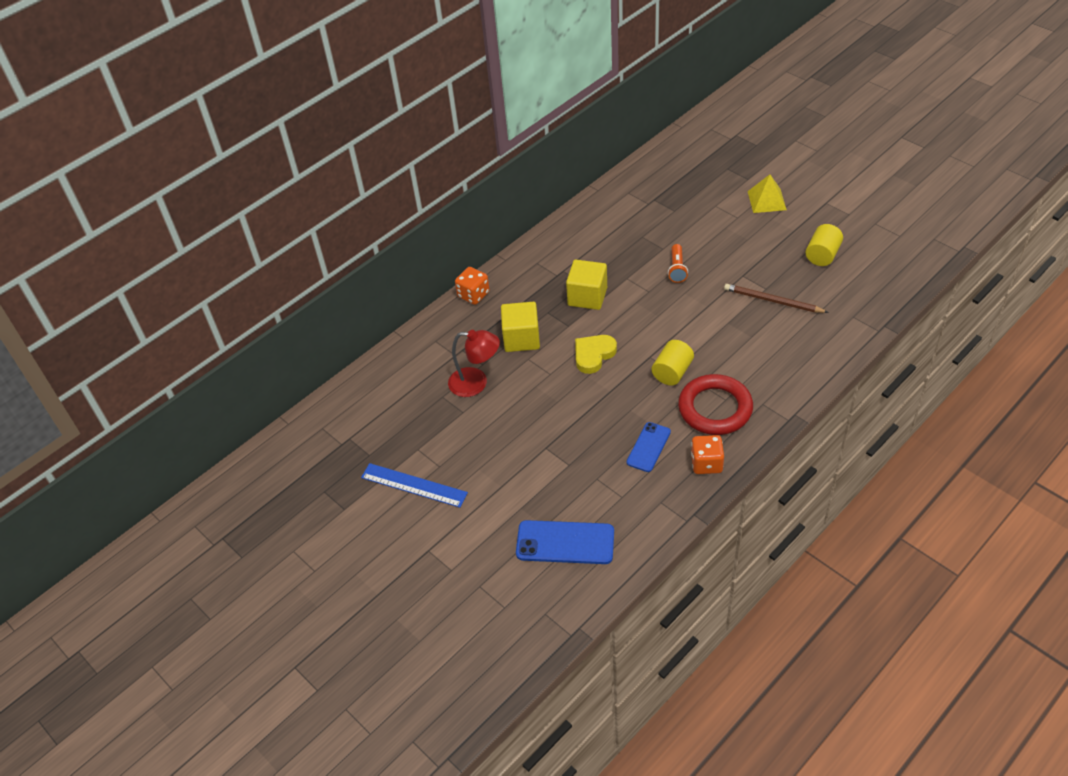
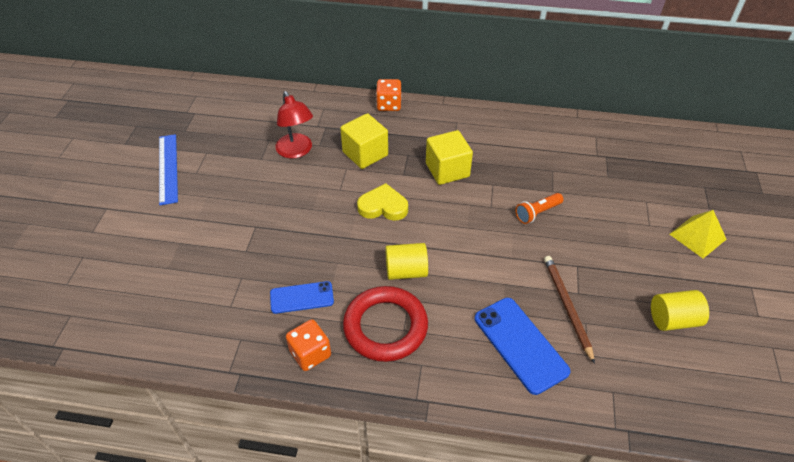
camera: 50 degrees right, 0 degrees up
blue phone [516,520,614,564] -> blue phone moved to [475,298,571,395]

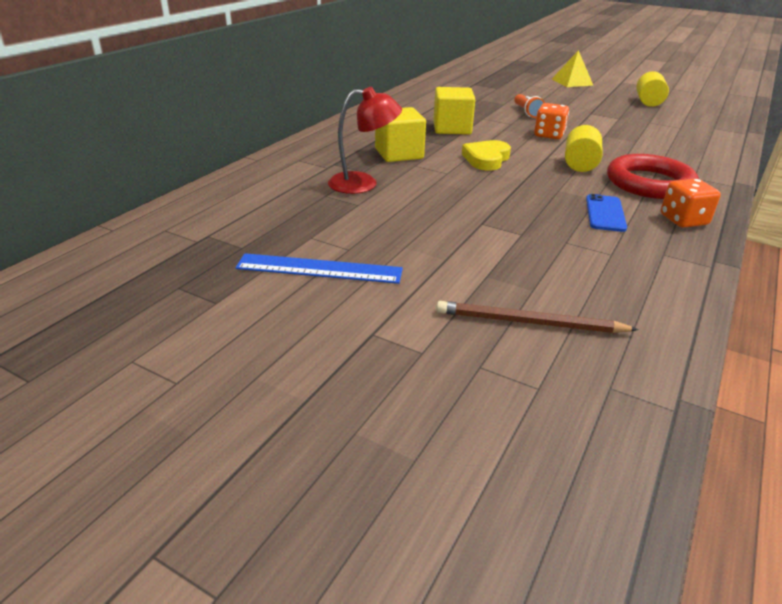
camera: 70 degrees left, 15 degrees down
orange dice [376,79,402,111] -> orange dice moved to [534,103,569,139]
blue phone [475,298,571,395] -> none
brown pencil [544,256,595,364] -> brown pencil moved to [436,301,639,333]

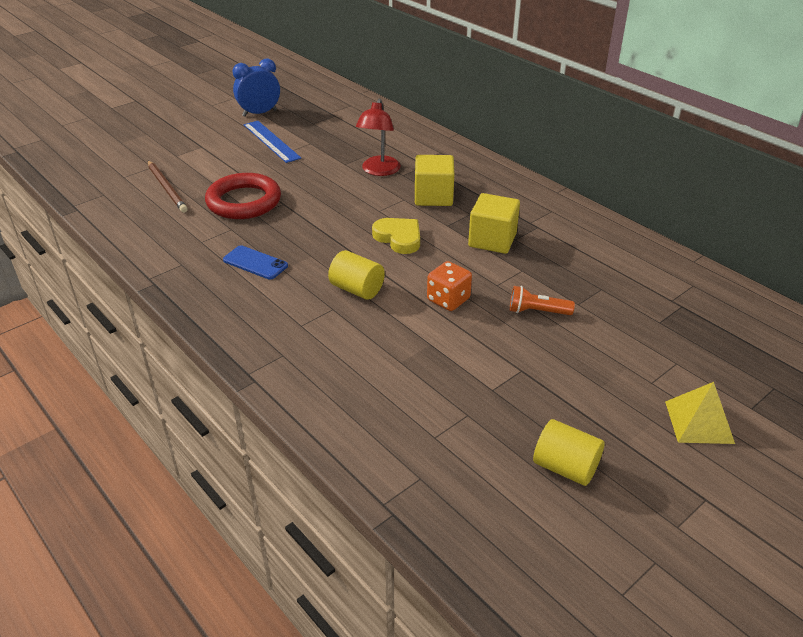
camera: 110 degrees right, 5 degrees up
blue ruler [235,253,403,284] -> blue ruler turned 60 degrees counterclockwise [244,121,301,163]
brown pencil [436,301,639,333] -> brown pencil turned 120 degrees clockwise [148,161,188,213]
red ring [607,154,699,199] -> red ring moved to [205,173,281,219]
orange dice [661,179,721,228] -> none
none -> blue clock [232,58,280,117]

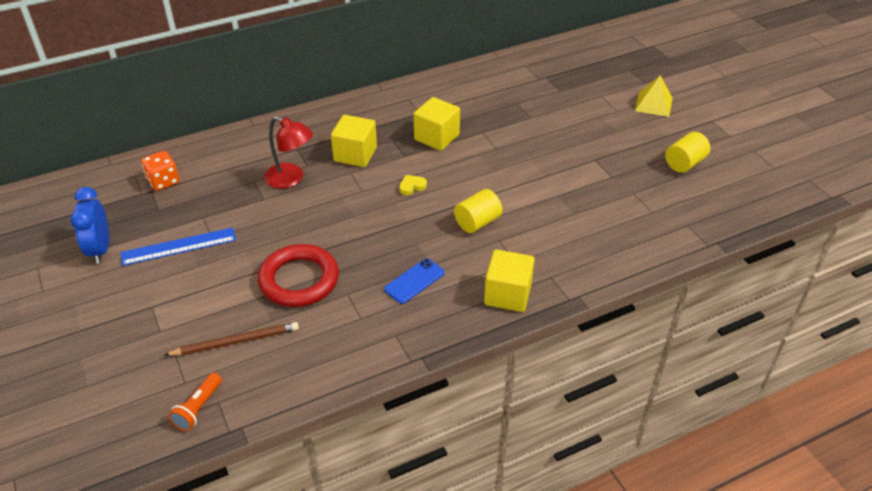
camera: 75 degrees left, 5 degrees up
yellow heart [372,218,420,254] -> yellow heart [399,175,427,195], size x0.58
orange dice [427,261,472,311] -> orange dice moved to [141,151,180,191]
orange flashlight [510,286,575,315] -> orange flashlight moved to [168,373,222,431]
none -> yellow cube [484,249,535,312]

